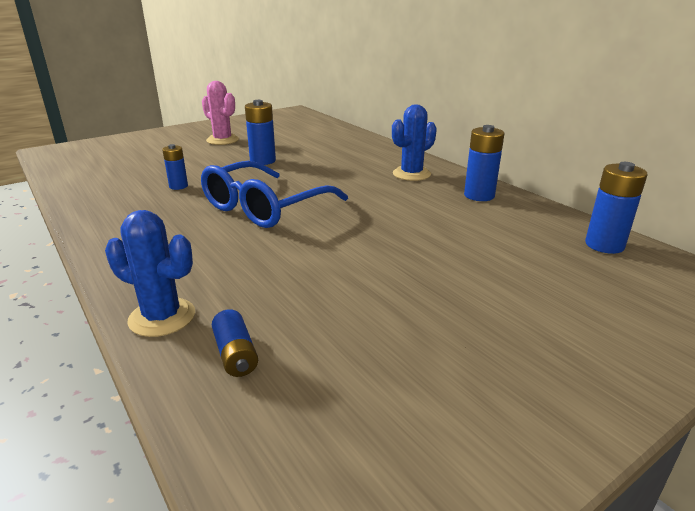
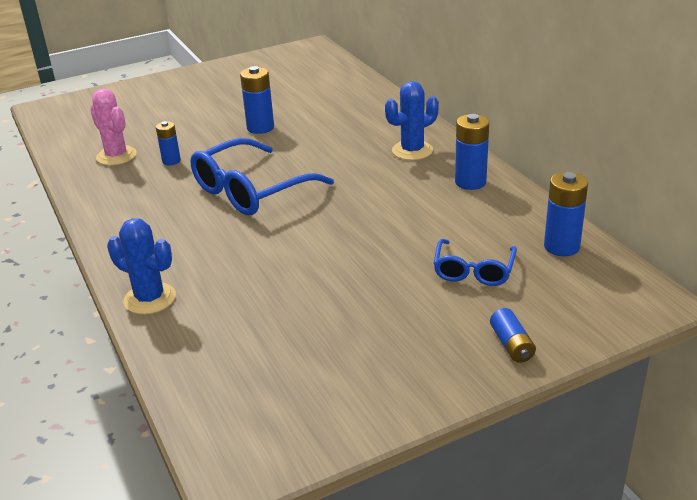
camera: 10 degrees right, 5 degrees up
pink cactus [202,81,239,145] -> pink cactus moved to [90,88,137,166]
blue battery [212,309,258,377] -> blue battery moved to [490,308,536,363]
none -> blue glasses [433,239,517,286]

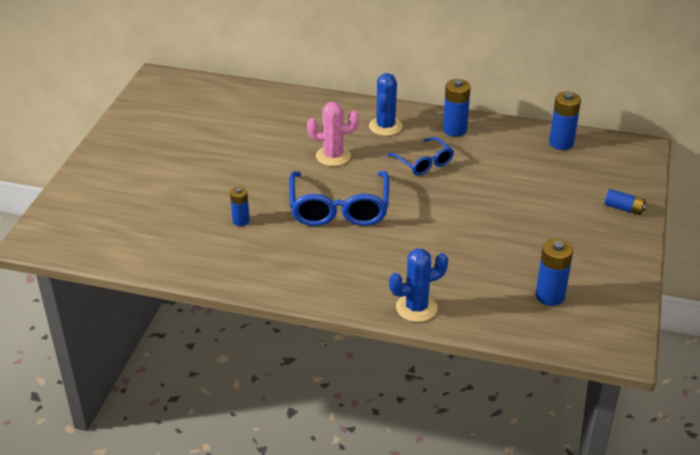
camera: 50 degrees left, 5 degrees up
pink cactus [90,88,137,166] -> pink cactus moved to [307,102,359,166]
blue battery [240,66,274,134] -> blue battery moved to [535,238,573,306]
blue glasses [433,239,517,286] -> blue glasses moved to [387,137,454,176]

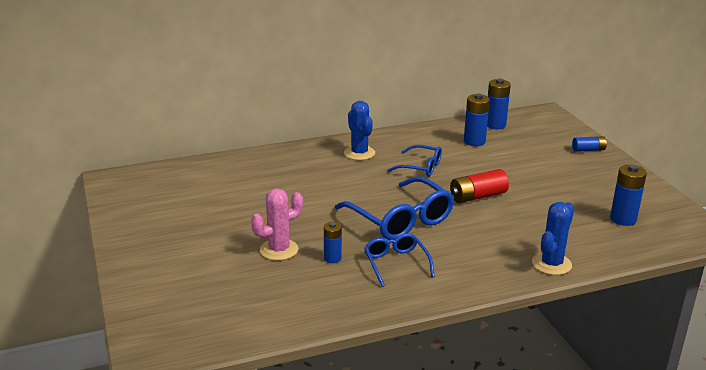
camera: 35 degrees left, 10 degrees down
pink cactus [307,102,359,166] -> pink cactus moved to [251,189,303,261]
blue battery [443,79,471,137] -> blue battery moved to [464,93,490,146]
none -> blue glasses [364,233,435,287]
none -> red battery [450,169,509,203]

